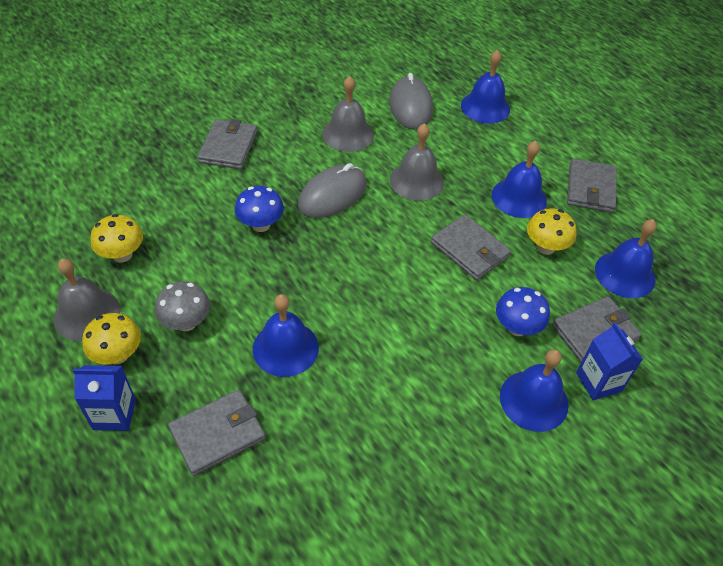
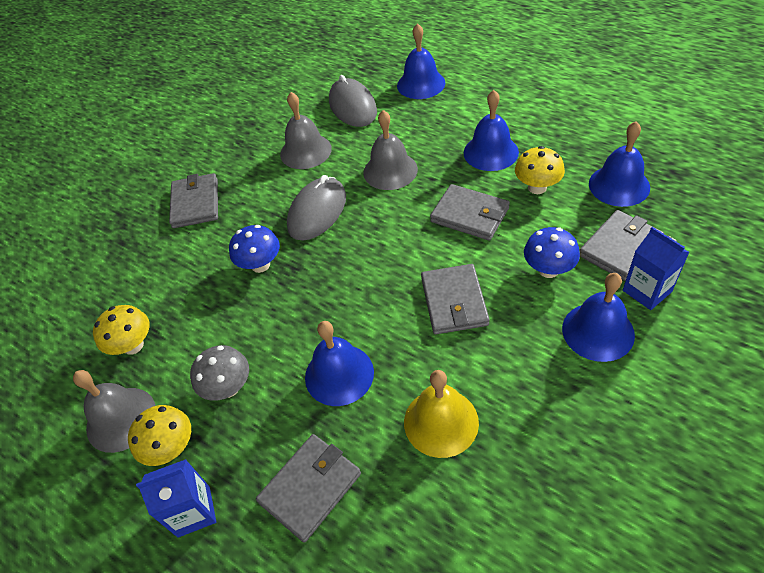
camera: 10 degrees left, 0 degrees up
grey wallet [567,159,616,213] -> grey wallet moved to [421,264,489,334]
none -> yellow bell [404,370,479,458]

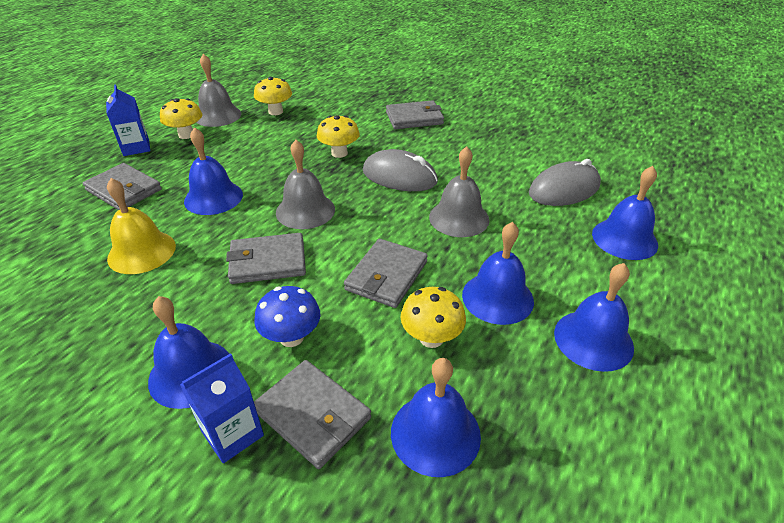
camera: 80 degrees right, 10 degrees down
grey mushroom [190,345,249,401] -> none
blue mushroom [229,225,280,273] -> yellow mushroom [317,115,360,158]
grey bell [280,92,332,169] -> grey bell moved to [276,140,335,229]
none -> blue bell [554,263,634,372]

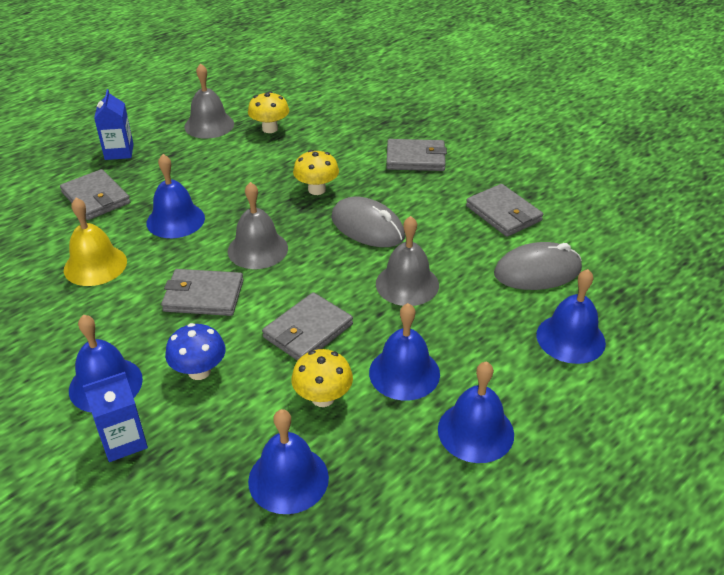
camera: 15 degrees right, 0 degrees up
yellow mushroom [160,98,202,139] -> none
grey wallet [254,360,371,469] -> grey wallet moved to [466,184,543,237]

